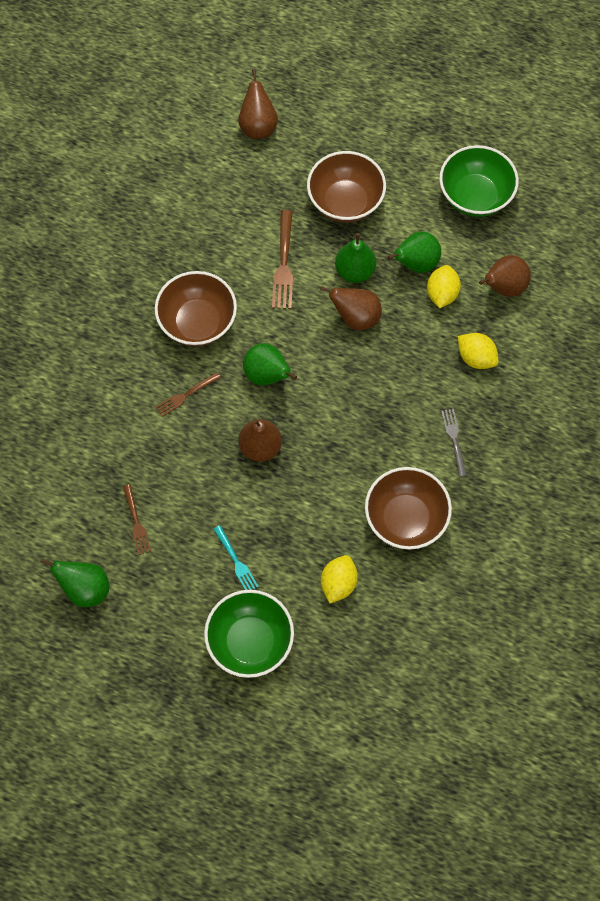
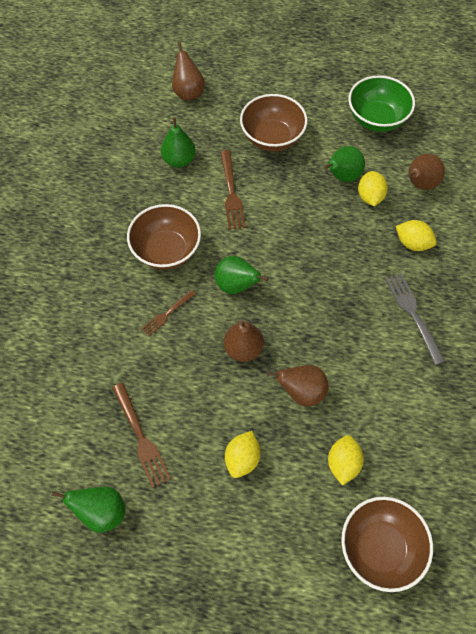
camera: 10 degrees left, 5 degrees down
brown fork [123,484,151,555] -> brown fork [112,383,171,488], size x1.59
green bowl [204,590,294,678] -> none
turquoise fork [213,525,259,590] -> yellow lemon [225,431,260,478]
brown pear [320,286,382,330] -> brown pear moved to [267,365,329,407]
green pear [335,233,376,283] -> green pear moved to [161,118,196,168]
brown bowl [365,467,452,550] -> brown bowl moved to [341,497,433,592]
grey fork [441,409,467,477] -> grey fork [385,273,445,365], size x1.59

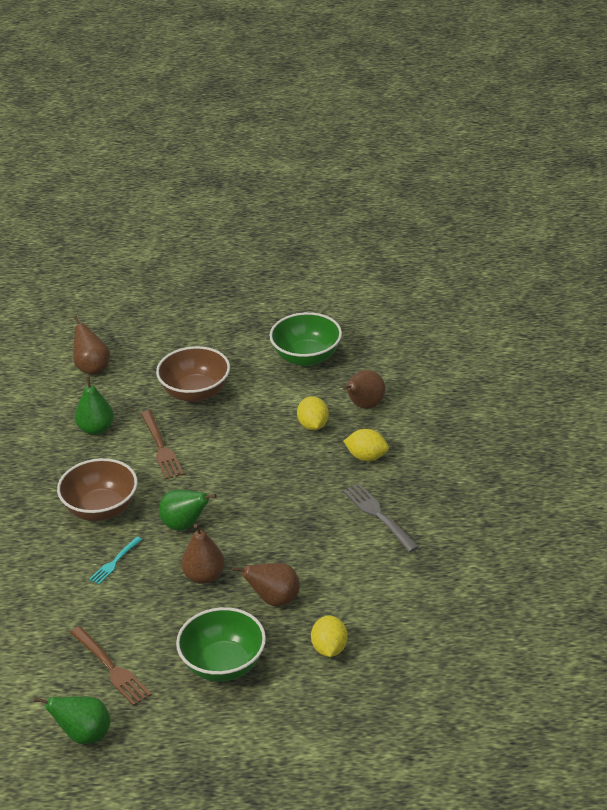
camera: 10 degrees left, 25 degrees down
brown fork [141,290,196,336] -> turquoise fork [89,537,142,584]
yellow lemon [225,431,260,478] -> green bowl [176,607,266,682]
green pear [324,146,365,182] -> none
brown bowl [341,497,433,592] -> none

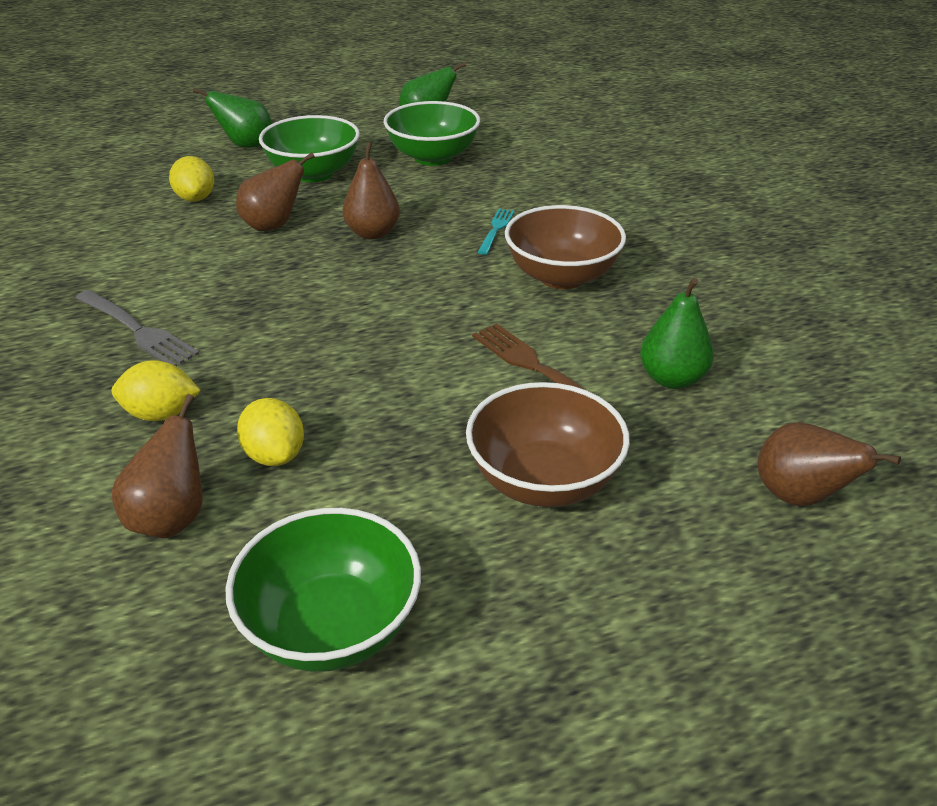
camera: 160 degrees right, 0 degrees up
brown fork [70,626,152,706] -> green bowl [383,101,480,166]
green pear [159,489,217,531] -> green pear moved to [193,88,272,148]

